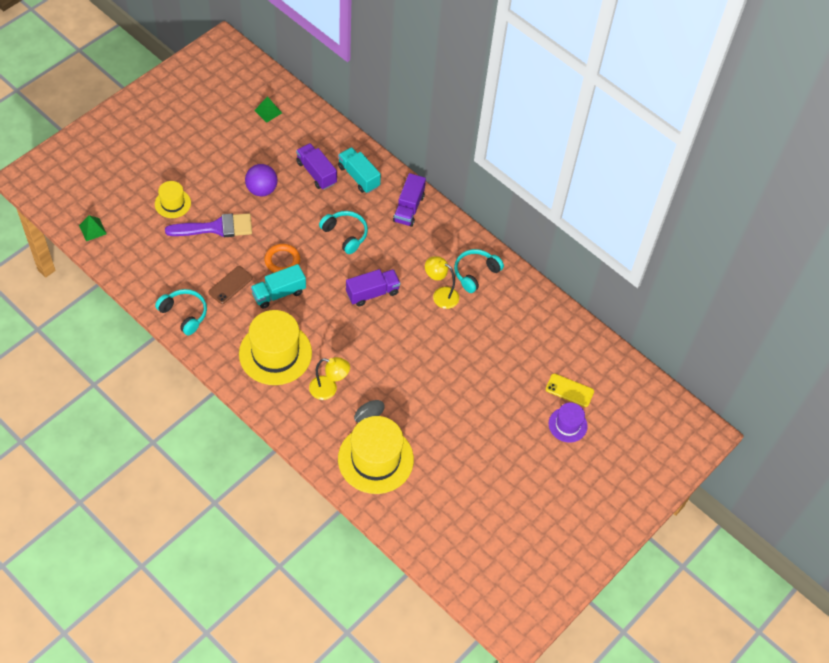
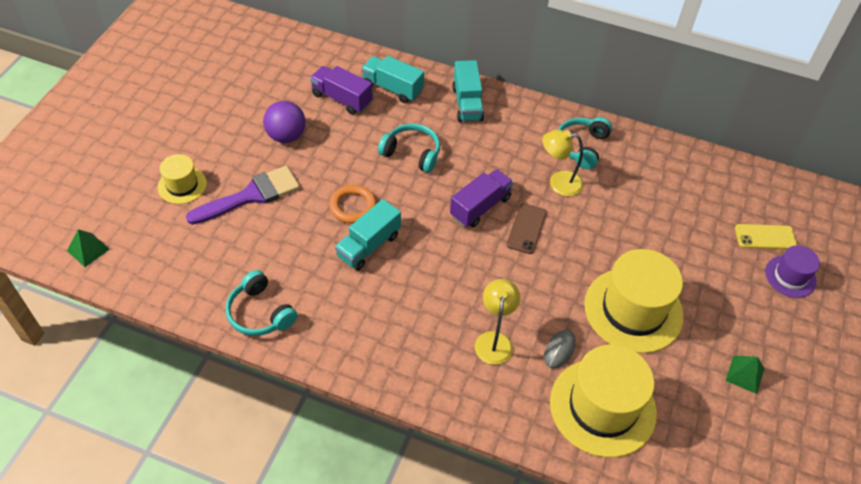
camera: 20 degrees left, 5 degrees down
turquoise headphones [155,289,207,336] -> turquoise headphones turned 150 degrees counterclockwise [225,270,297,336]
brown phone [208,266,253,304] -> brown phone moved to [506,203,547,254]
yellow hat [239,310,312,385] -> yellow hat moved to [584,249,684,353]
green pyramid [254,96,282,123] -> green pyramid moved to [726,356,765,394]
yellow lamp [309,357,350,400] -> yellow lamp turned 75 degrees counterclockwise [475,279,520,365]
purple truck [393,173,426,227] -> turquoise truck [452,60,484,122]

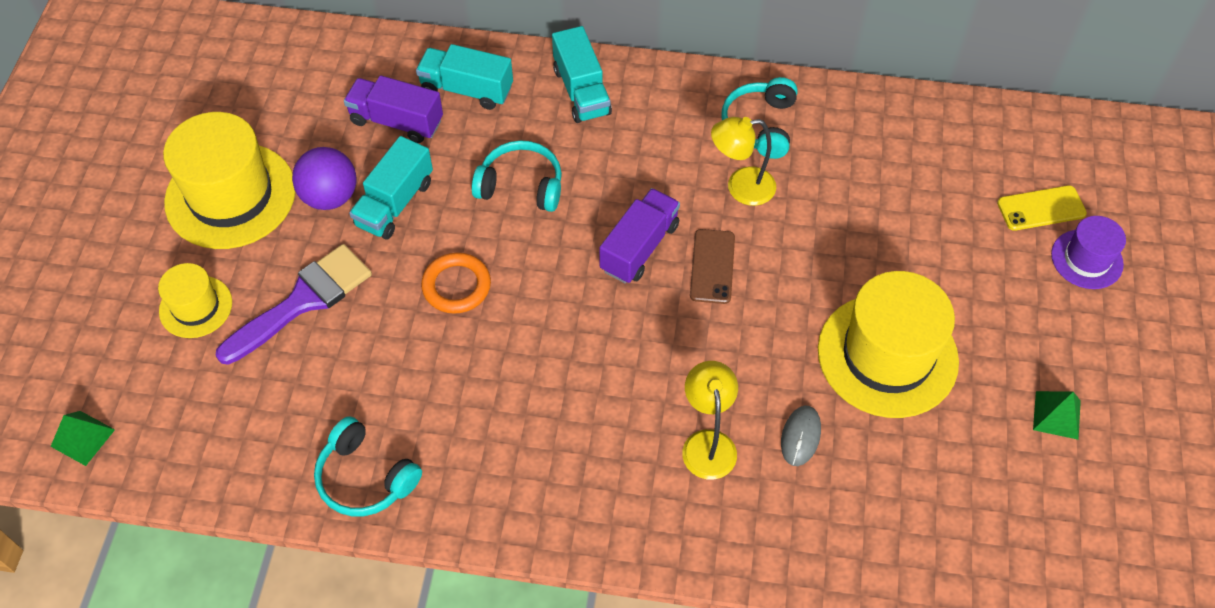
camera: 10 degrees left, 5 degrees up
turquoise truck [335,199,401,271] -> turquoise truck moved to [349,136,433,239]
yellow hat [550,345,657,458] -> yellow hat moved to [163,112,295,249]

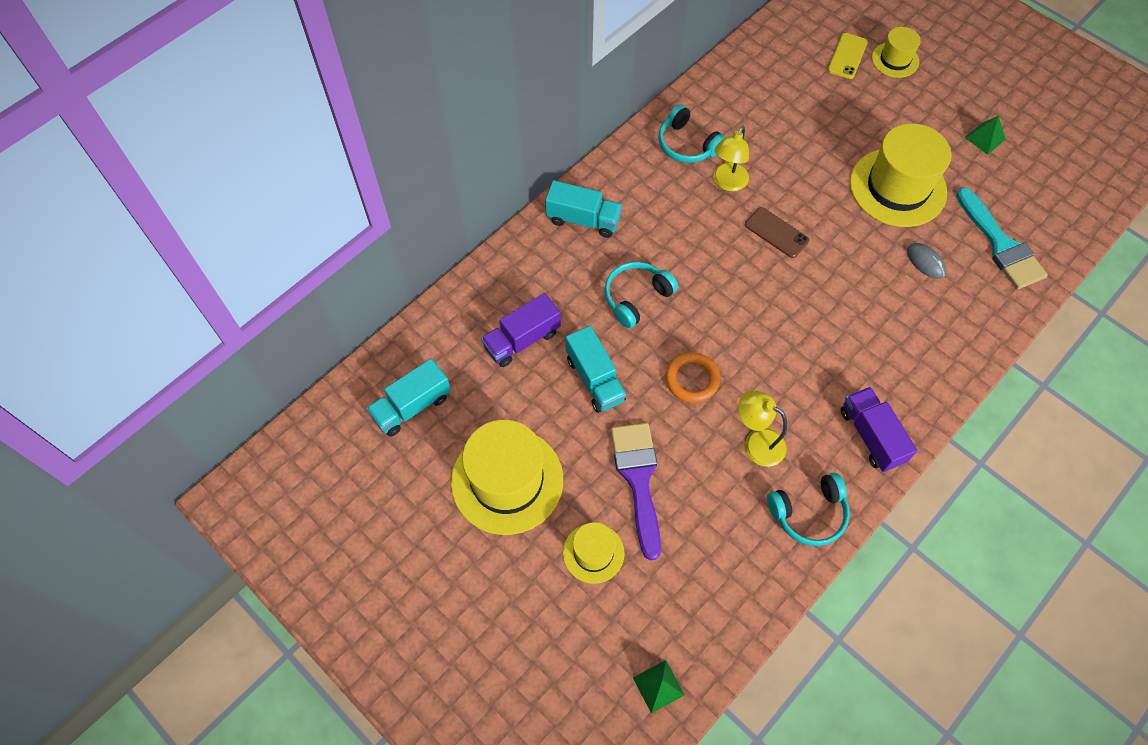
camera: 55 degrees left, 5 degrees up
purple ball [292,147,357,210] -> none
turquoise truck [416,44,513,110] -> turquoise truck moved to [366,358,451,437]
purple truck [599,188,680,283] -> purple truck moved to [841,387,918,472]
yellow lamp [682,361,738,480] -> yellow lamp moved to [738,390,787,467]
purple hat [1051,216,1126,289] -> yellow hat [872,27,921,78]
none -> turquoise brush [956,187,1048,289]

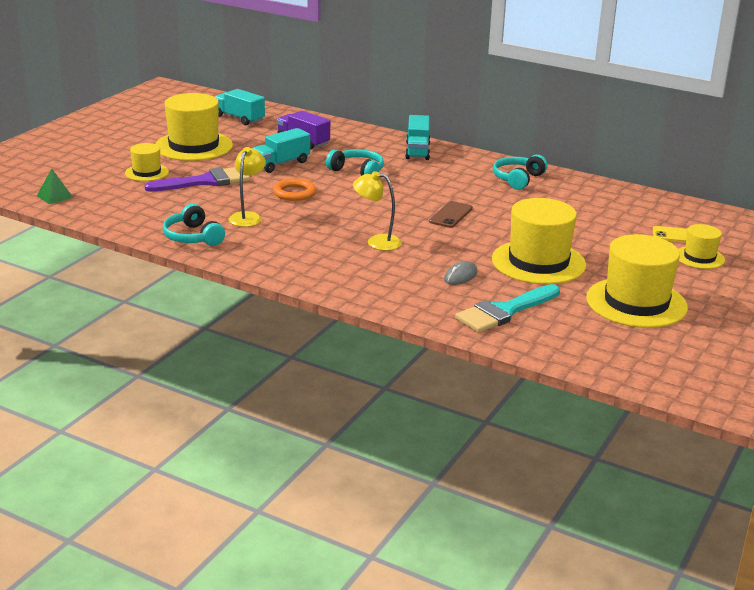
camera: 75 degrees right, 35 degrees down
yellow lamp [713,126,749,191] -> yellow lamp moved to [353,171,402,251]
purple truck [841,387,918,472] -> none
green pyramid [964,116,1006,155] -> yellow hat [586,234,688,328]

